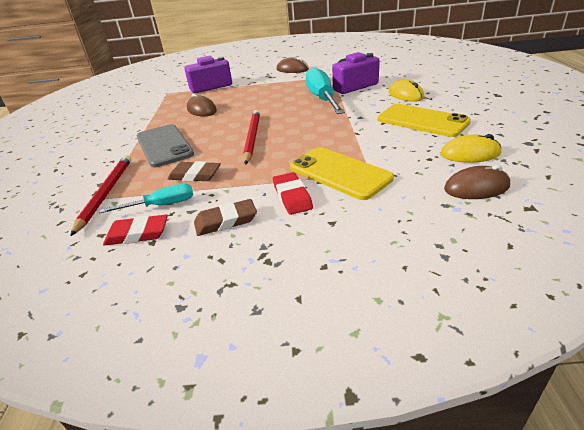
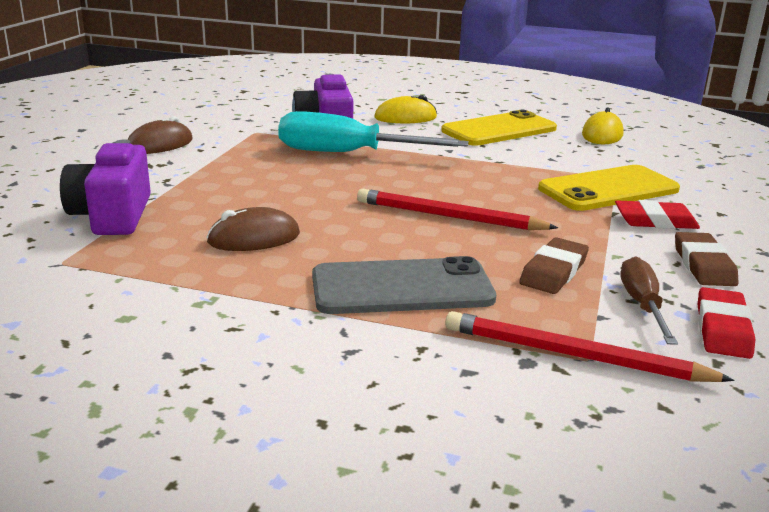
camera: 75 degrees left, 10 degrees down
turquoise screwdriver [99,184,193,213] -> brown screwdriver [621,256,678,345]
brown mouse [444,165,510,199] -> none

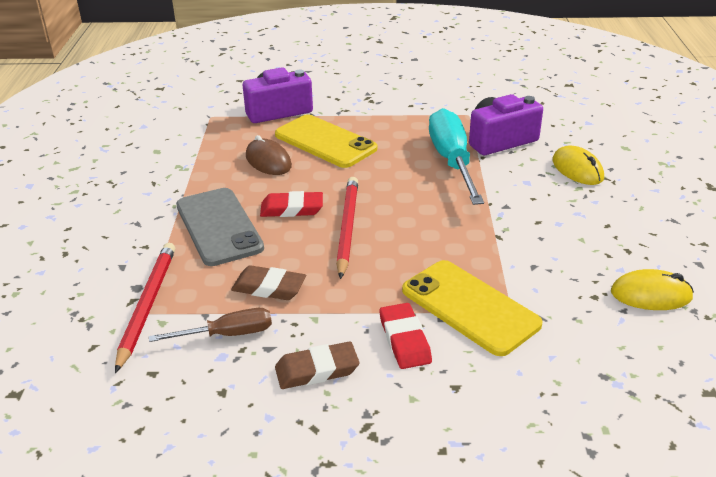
camera: 75 degrees right, 10 degrees up
brown mouse [128,116,193,154] -> none
yellow phone [441,110,557,146] -> yellow phone moved to [275,114,377,168]
red eraser [697,287,755,359] -> red eraser moved to [260,191,323,217]

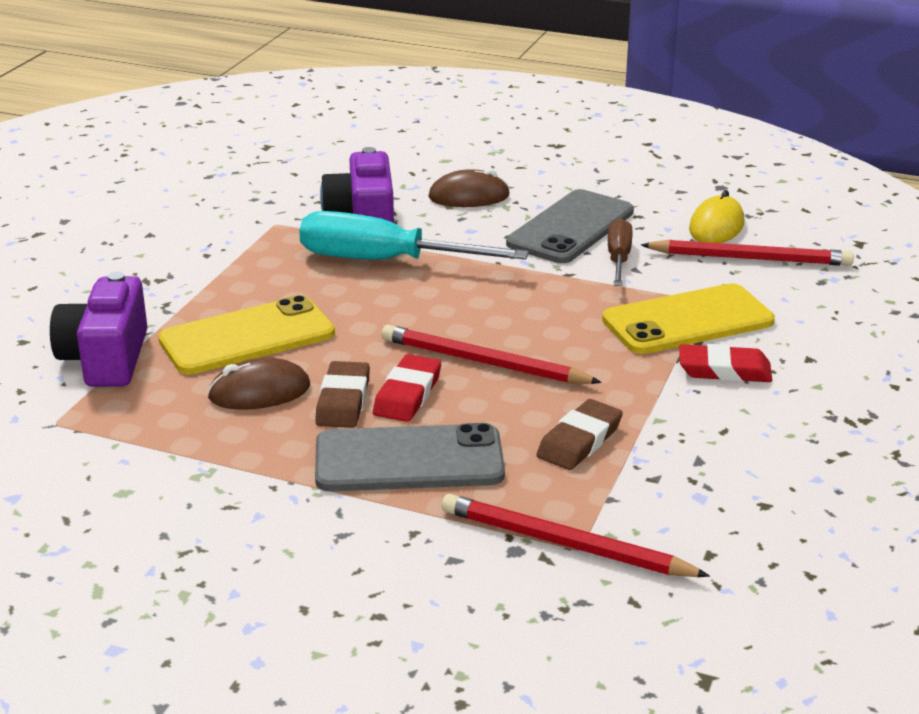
camera: 70 degrees left, 5 degrees down
brown screwdriver [149,308,272,342] -> brown screwdriver moved to [608,218,633,286]
brown eraser [275,341,359,389] -> brown eraser moved to [315,361,370,428]
yellow mouse [553,145,604,185] -> brown mouse [428,169,510,207]
none -> grey phone [506,189,634,263]
none -> red pencil [641,239,854,266]

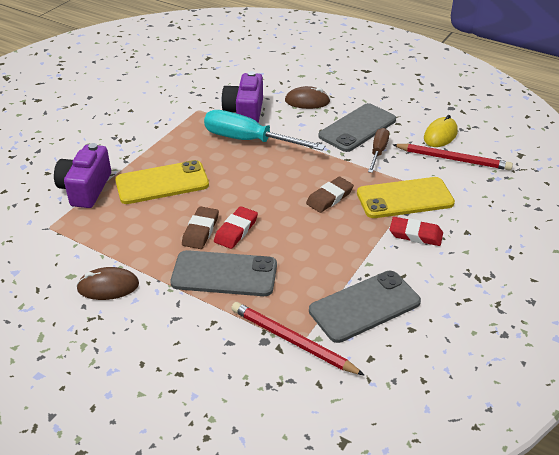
camera: 10 degrees right, 10 degrees up
brown mouse [207,358,310,410] -> brown mouse moved to [76,267,139,300]
red pencil [381,325,602,384] -> none
brown eraser [536,399,623,470] -> brown eraser moved to [306,177,354,213]
none -> grey phone [309,271,421,343]

